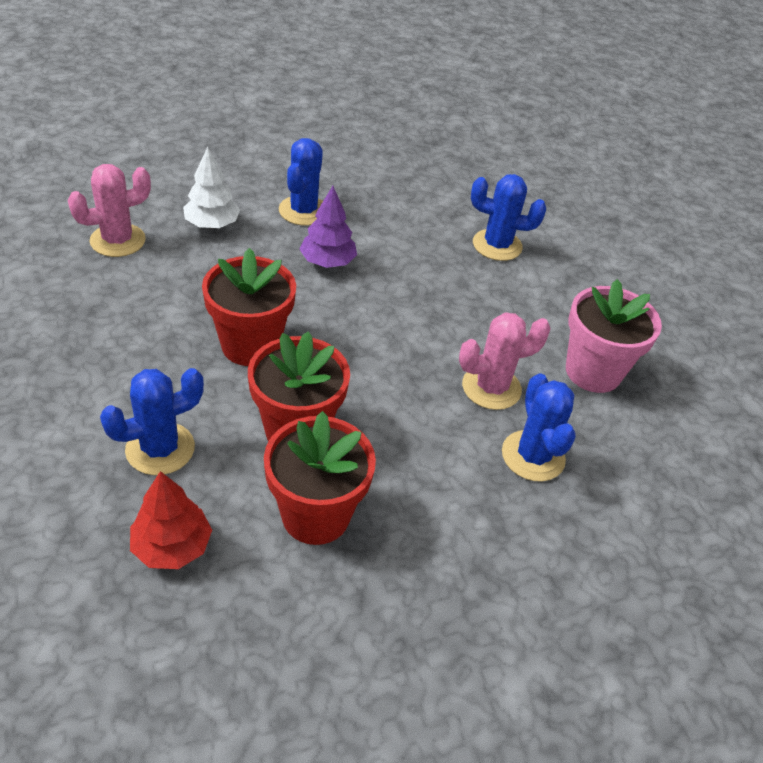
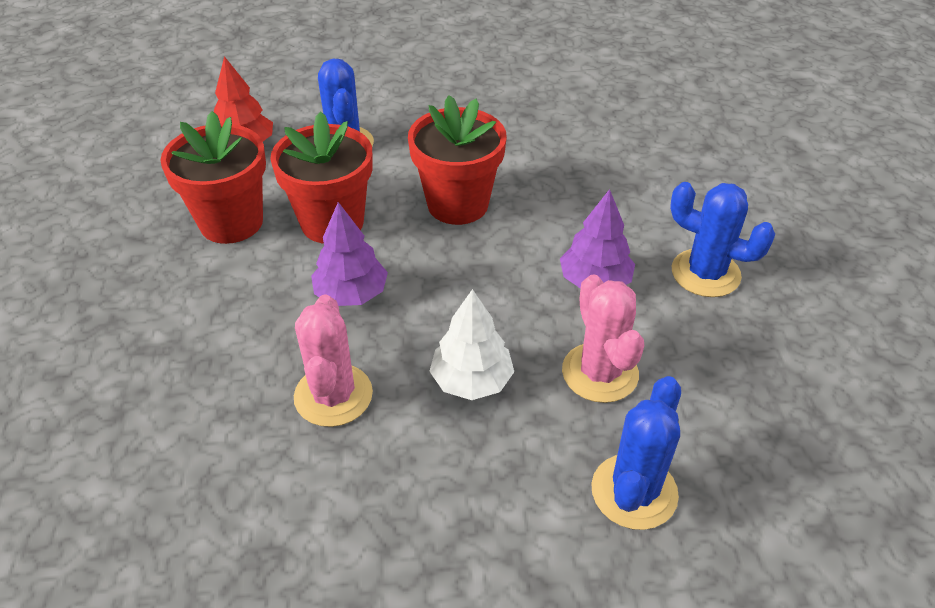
camera: 110 degrees right, 0 degrees up
pink cactus [68,164,151,257] -> pink cactus moved to [562,274,644,403]
white tree [183,147,240,228] -> white tree moved to [429,289,514,400]
blue cactus [502,373,576,482] -> none
pink flower pot [566,279,662,393] -> none
none -> purple tree [311,202,388,306]

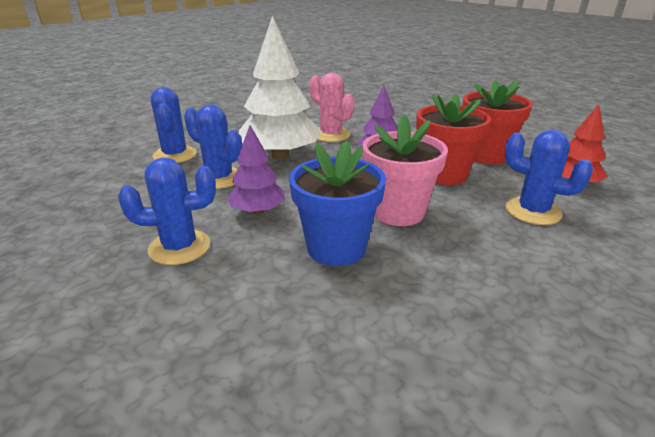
camera: 140 degrees right, 15 degrees down
red flower pot [408,95,507,225] -> pink flower pot [362,115,448,226]
white tree [429,289,514,400] -> white tree [239,16,321,160], size x1.79
pink cactus [562,274,644,403] -> blue cactus [184,105,242,189]
none -> blue flower pot [289,140,386,266]

